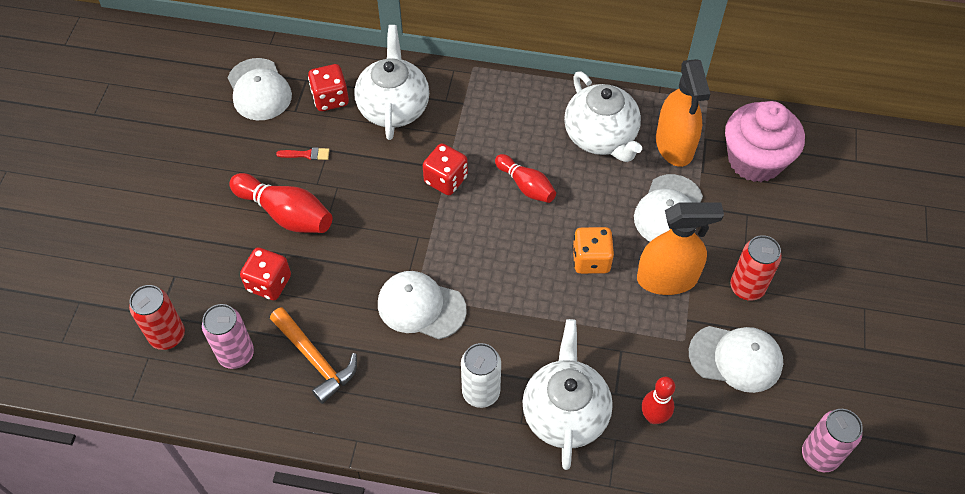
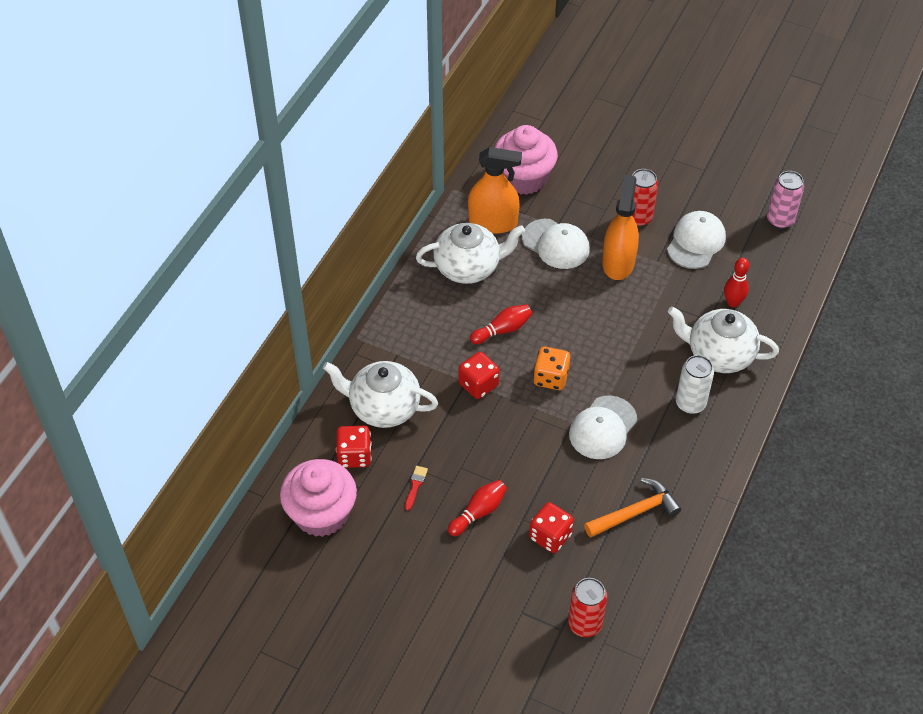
camera: 75 degrees left, 5 degrees down
pink can [202,304,254,369] -> none
white cap [228,58,292,120] -> pink cupcake [280,459,357,537]
red bowling pin [229,173,332,233] -> red bowling pin [448,480,507,536], size x0.65
orange dice [572,227,614,274] -> orange dice moved to [533,347,570,390]

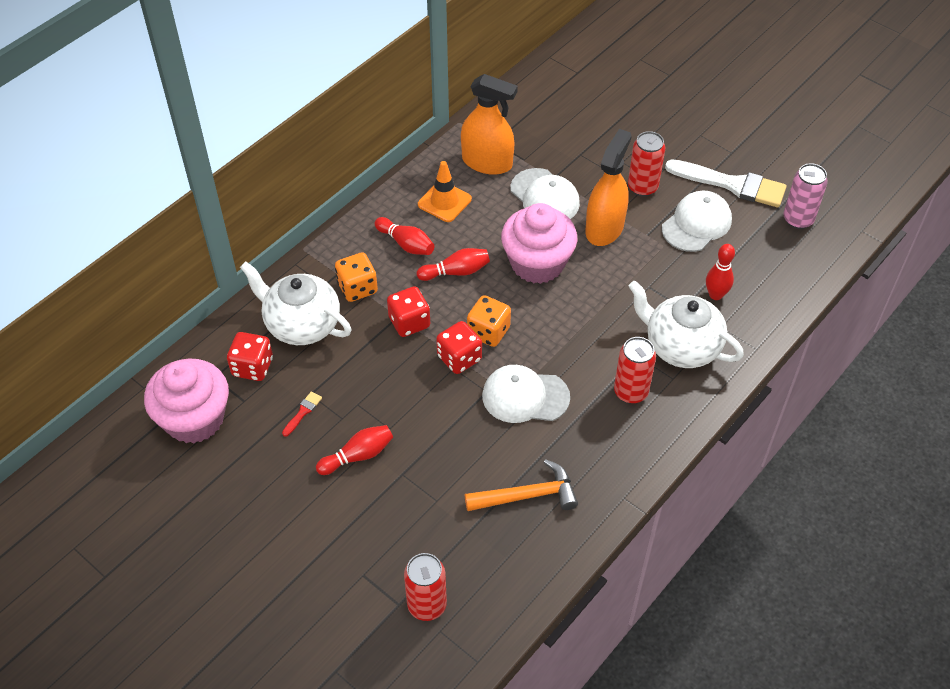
camera: 15 degrees right, 0 degrees up
white teapot [416,223,525,284] -> orange traffic cone [418,161,472,222]
pink cupcake [494,125,558,195] -> pink cupcake moved to [501,203,577,284]
red dice [529,502,574,553] -> red dice moved to [436,321,482,374]
white cap [569,395,637,459] -> white cap turned 45 degrees clockwise [482,365,570,423]
white can [676,355,714,414] -> red can [614,337,656,404]
none -> orange dice [335,252,378,302]
none -> red bowling pin [375,217,434,255]
none -> white brush [665,159,787,208]

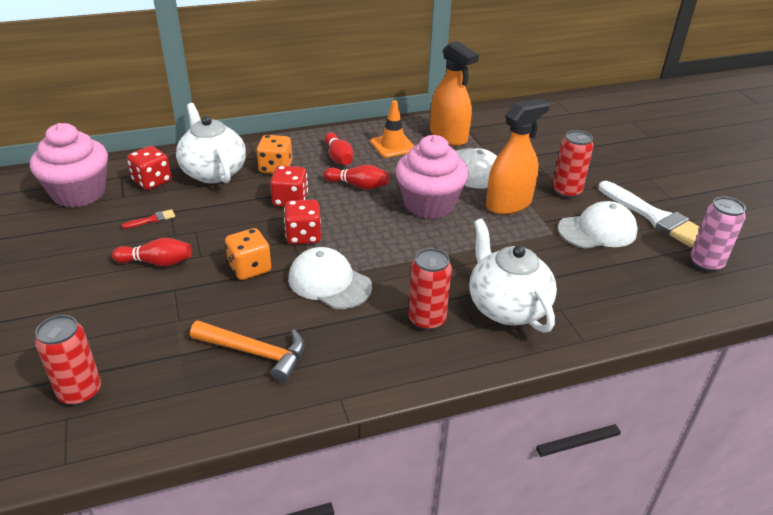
camera: 30 degrees right, 15 degrees down
orange dice [467,295,511,347] -> orange dice moved to [225,228,271,280]
red bowling pin [706,244,735,300] -> none

